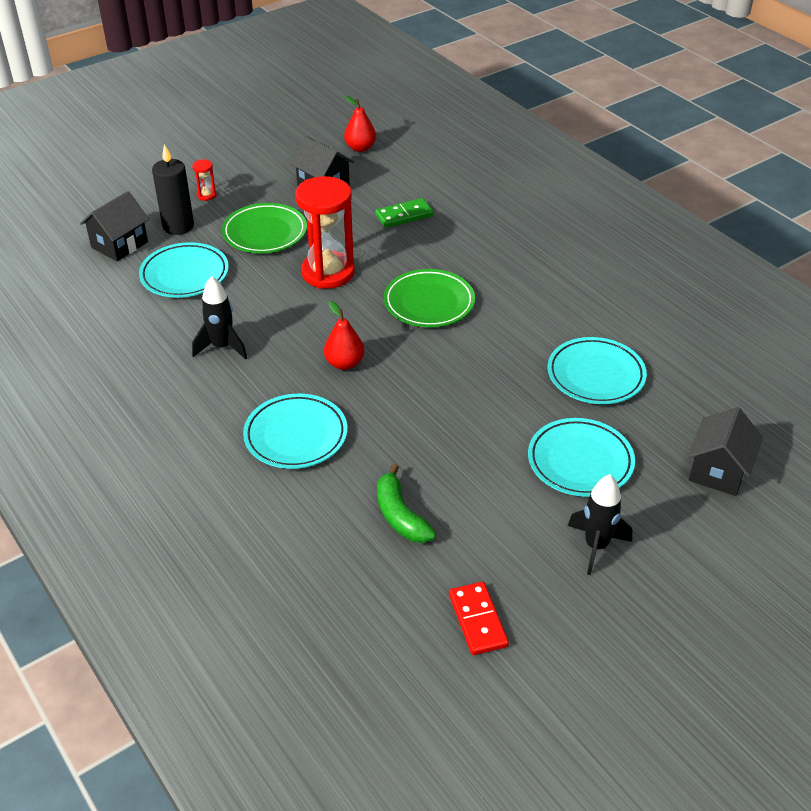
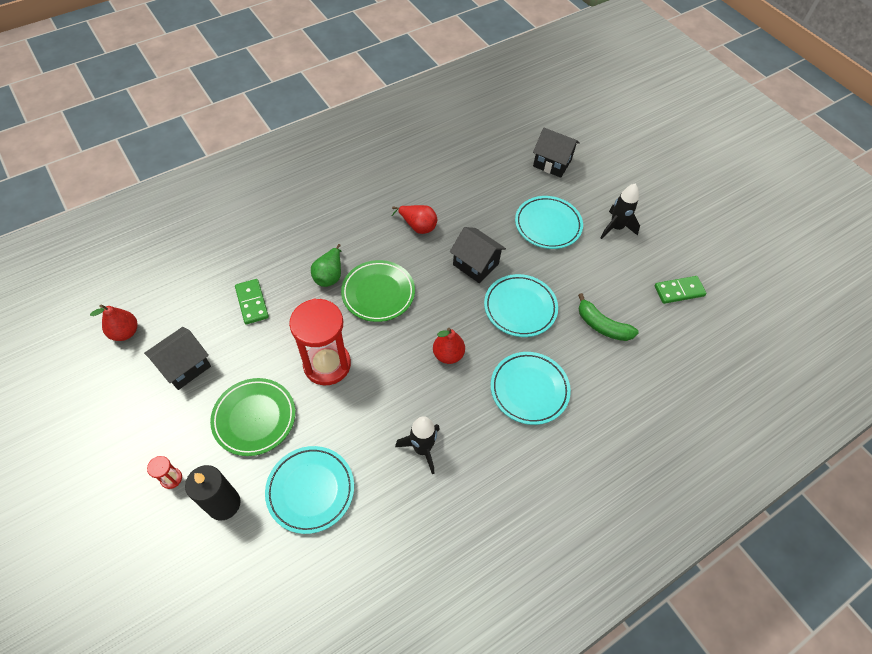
camera: 90 degrees left, 15 degrees up
black house [80,191,149,261] -> black house moved to [450,227,506,283]
green banana [377,464,436,543] -> green banana turned 60 degrees clockwise [578,293,639,341]
red domino [449,582,509,655] -> green domino [655,276,707,304]
turquoise plate [548,337,647,404] -> turquoise plate moved to [484,274,558,337]
none -> green pear [311,244,342,287]
none -> red pear [392,205,438,234]

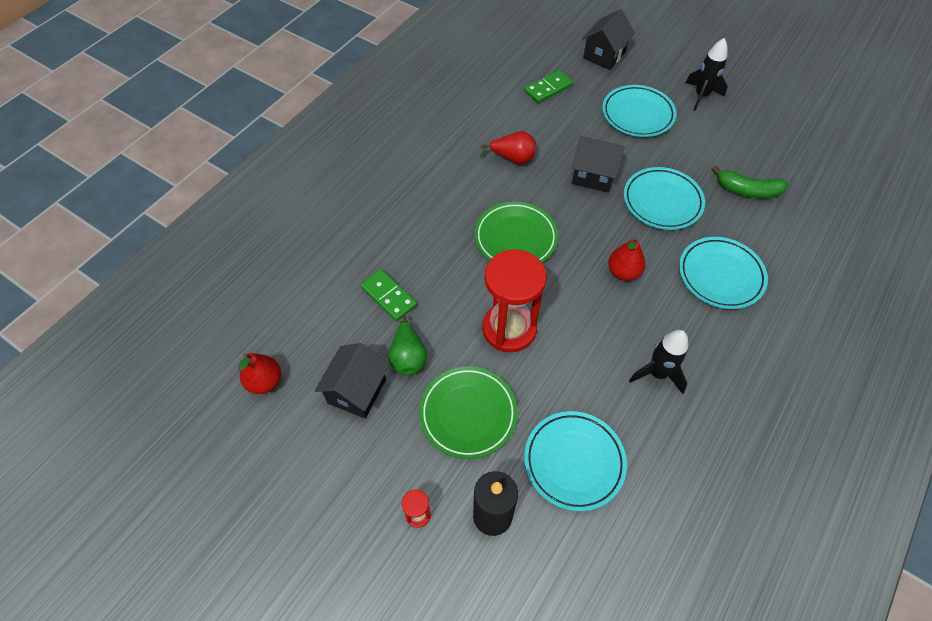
camera: 20 degrees left, 0 degrees up
green pear [311,244,342,287] -> green pear moved to [388,315,427,375]
black house [533,128,580,178] -> black house turned 60 degrees counterclockwise [582,9,635,70]
green domino [655,276,707,304] -> green domino moved to [524,70,573,103]

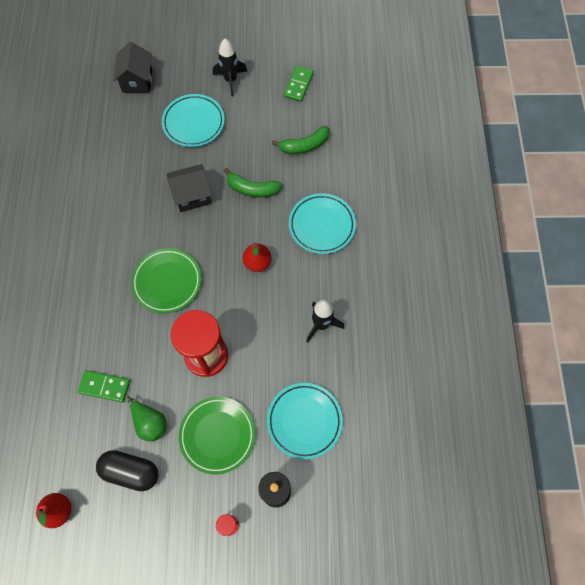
camera: 35 degrees left, 10 degrees up
black house [315,343,389,419] -> black capsule [96,450,158,491]
red pear [480,131,536,164] -> none
green domino [524,70,573,103] -> green domino moved to [284,65,314,102]
turquoise plate [623,167,705,230] -> green banana [223,168,282,197]

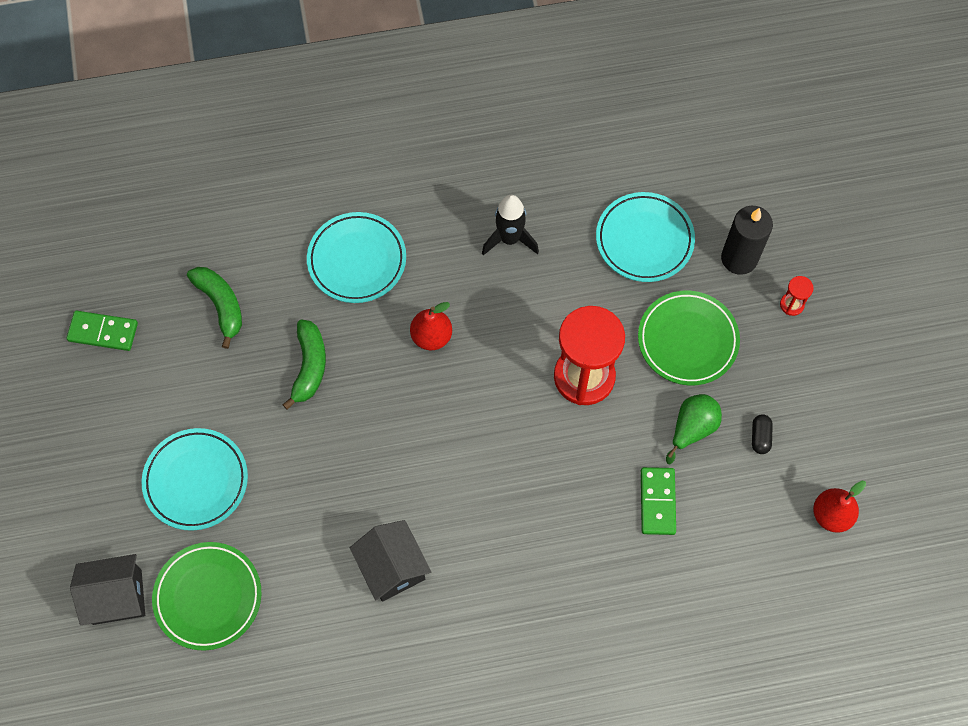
camera: 100 degrees left, 0 degrees up
black capsule [96,450,158,491] -> black capsule [752,414,773,454], size x0.49
green plate [131,248,201,313] -> green plate moved to [152,542,262,651]
black house [167,164,212,212] -> black house moved to [350,520,431,601]
black rocket [213,38,248,97] -> none

